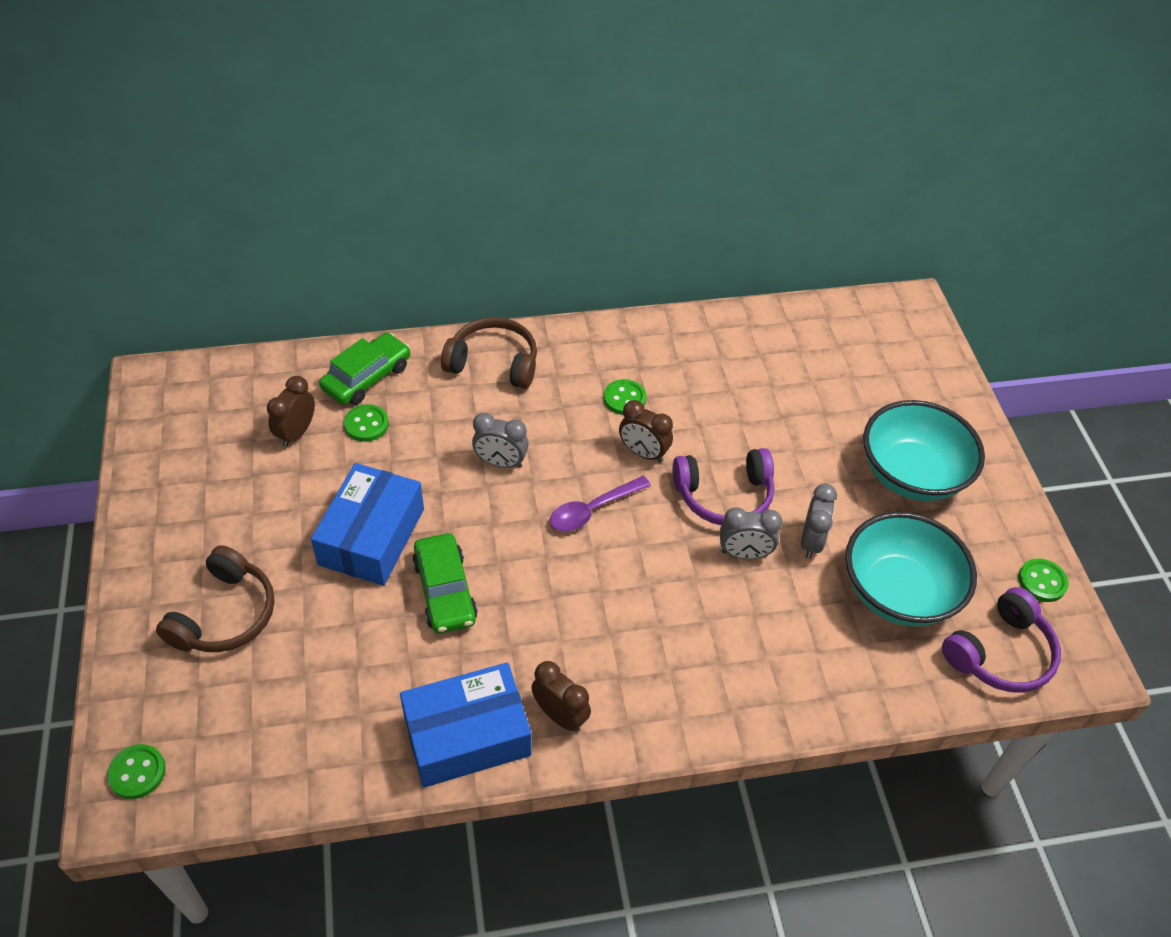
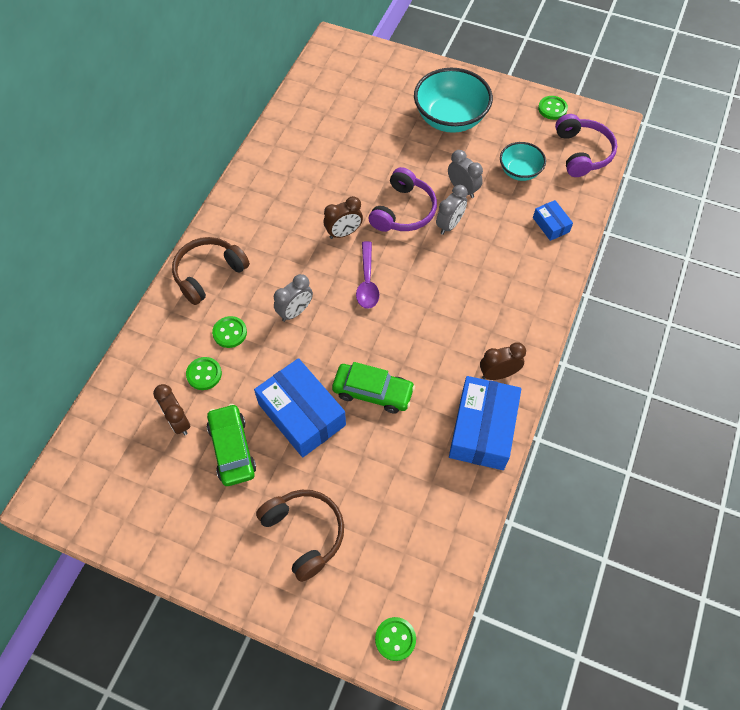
camera: 55 degrees left, 10 degrees up
green car [319,333,410,405] -> green car moved to [207,404,256,486]
green button [604,379,646,415] -> green button moved to [212,316,247,348]
turquoise bowl [845,512,977,626] -> turquoise bowl [500,142,546,181], size x0.57
none -> blue box [533,200,573,241]

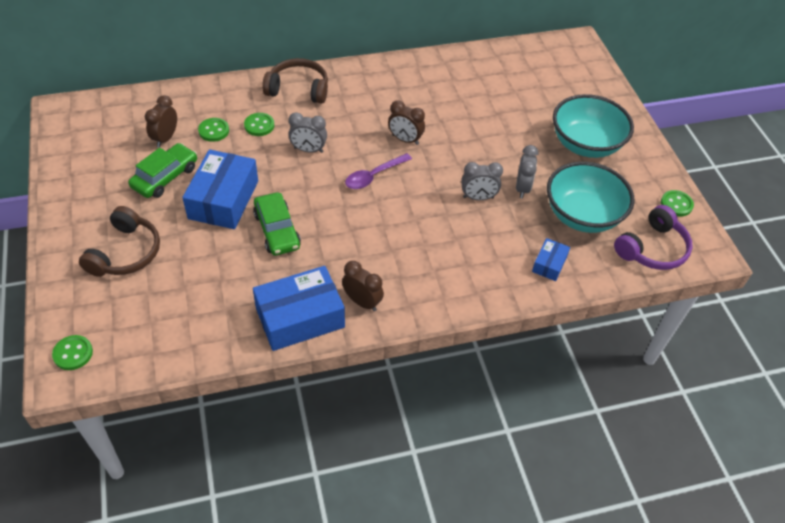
camera: 50 degrees right, 10 degrees down
purple headphones [369,167,437,232] -> none
turquoise bowl [500,142,546,181] -> turquoise bowl [547,162,635,233], size x1.75

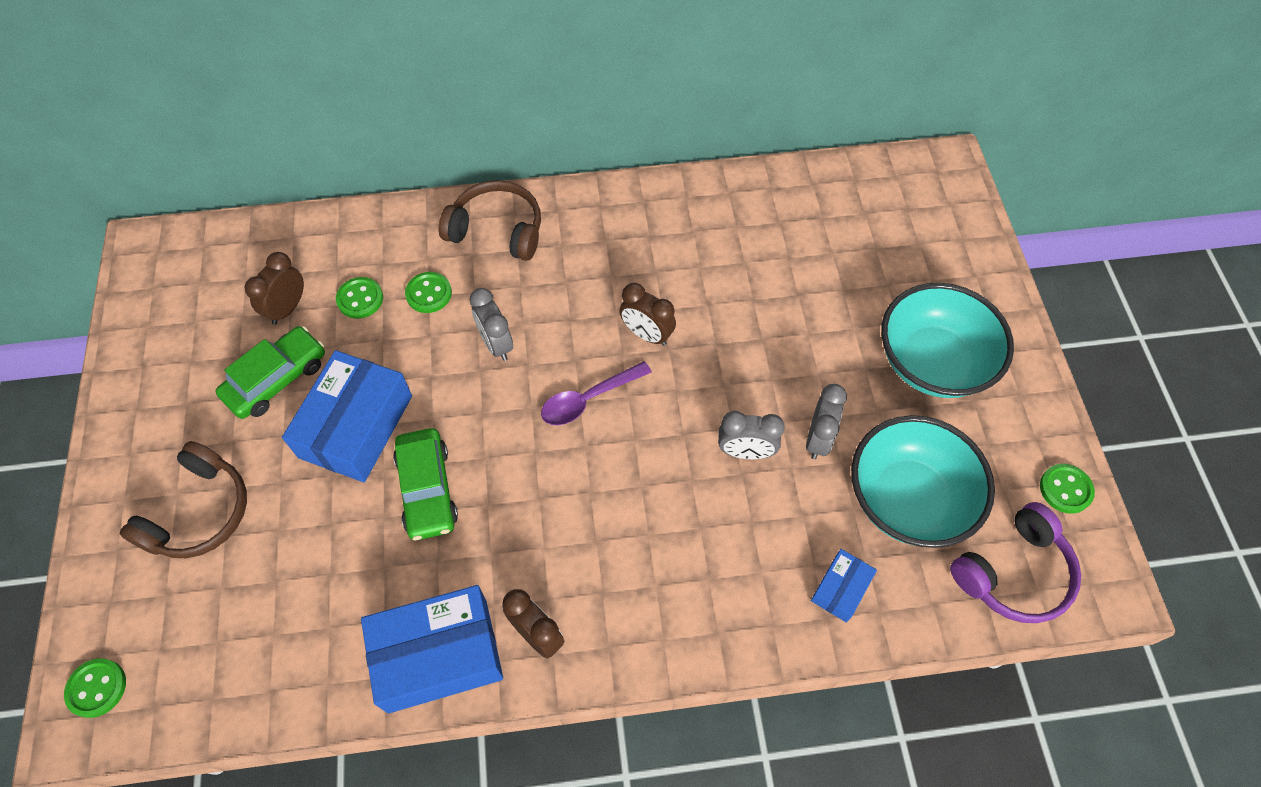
camera: 10 degrees right, 10 degrees up
grey clock [289,112,327,153] -> grey clock turned 45 degrees clockwise [469,288,513,361]

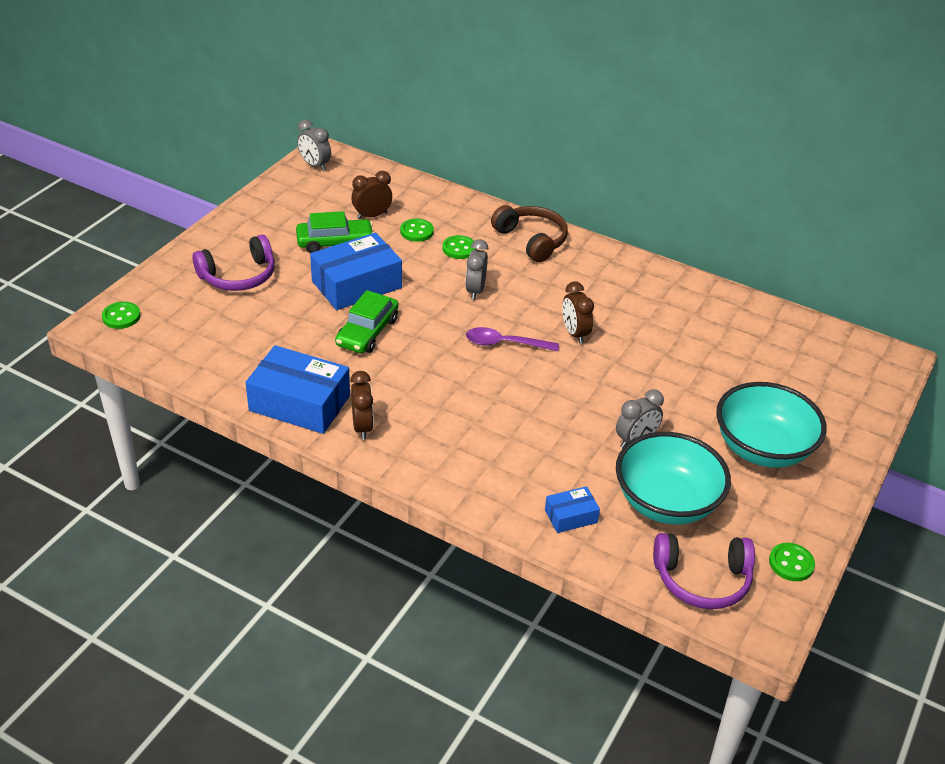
camera: 35 degrees right, 20 degrees down
brown headphones [120,441,247,558] -> purple headphones [193,235,275,291]
grey clock [718,411,785,459] -> grey clock moved to [297,120,331,171]

